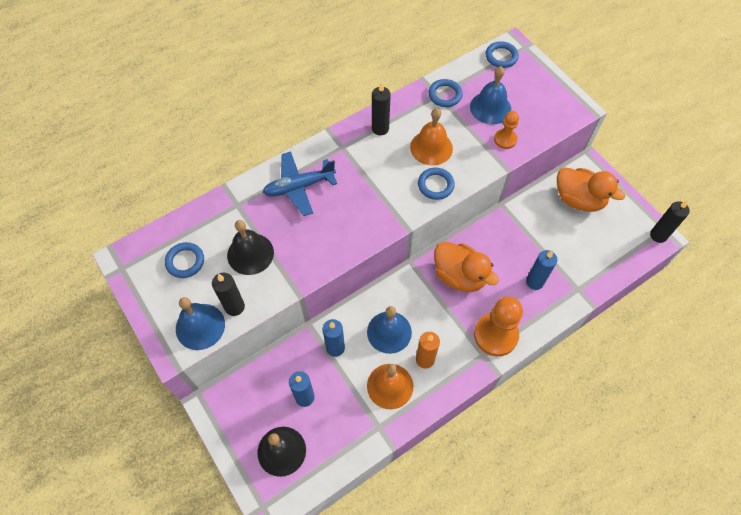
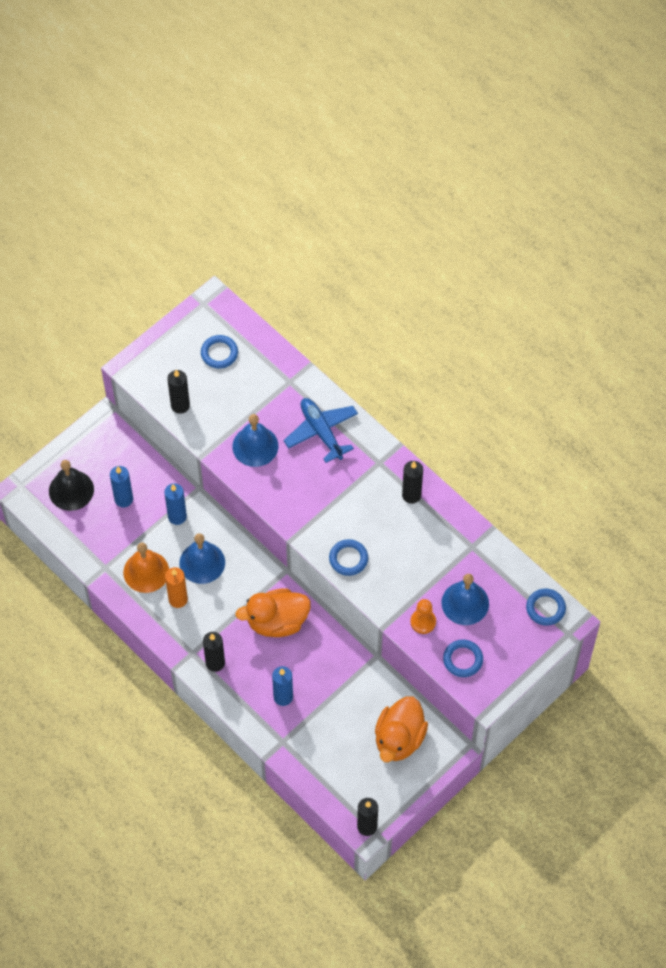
camera: 80 degrees right, 0 degrees up
blue bell [176,297,225,350] -> blue bell moved to [232,414,278,467]
black bell [227,220,274,275] -> none
orange bell [410,108,453,166] -> none
blue ring [428,79,463,107] -> blue ring moved to [443,640,483,677]
orange duck [434,242,499,292] -> orange duck turned 45 degrees clockwise [235,588,311,637]
orange pawn [474,297,523,356] -> black candle [203,632,225,672]

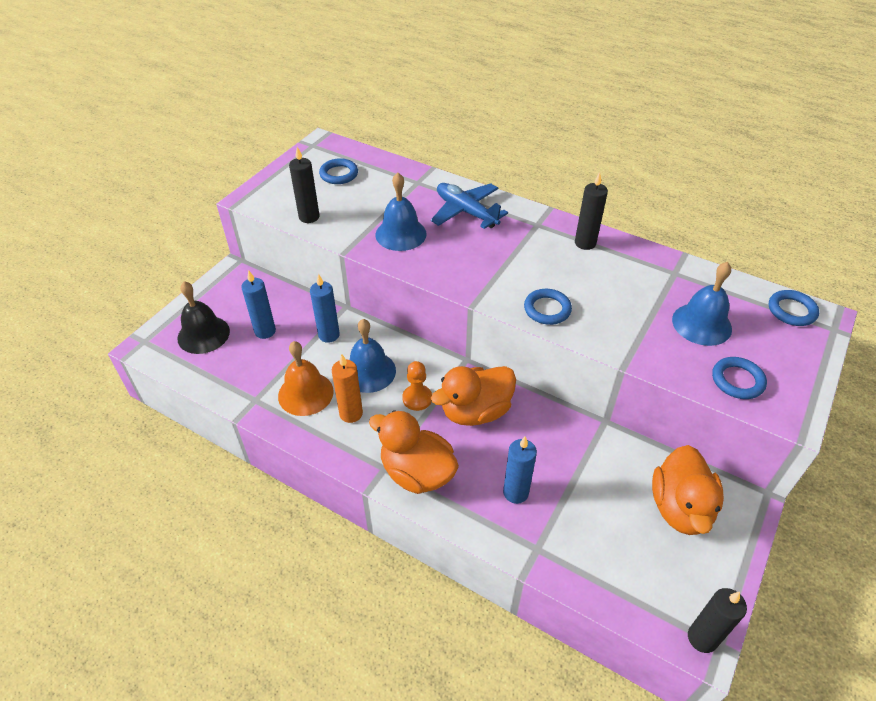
camera: 15 degrees left, 15 degrees down
black candle [203,632,225,672] -> orange duck [369,410,459,494]
orange pawn [410,599,436,634] -> orange pawn moved to [402,361,432,411]

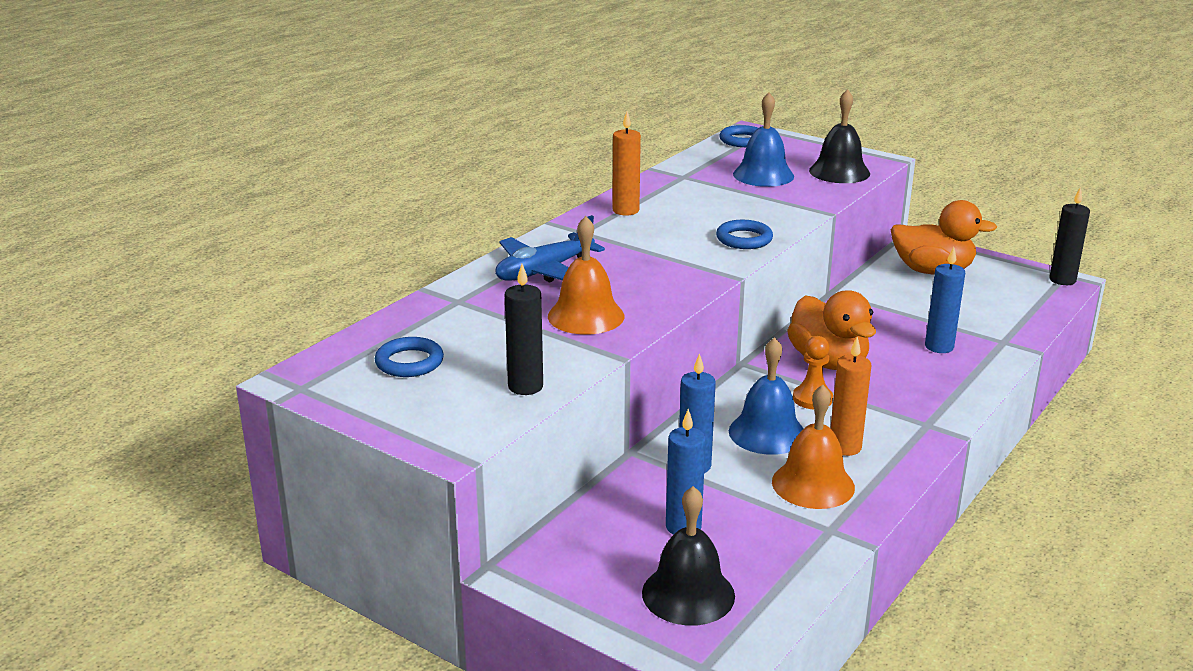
camera: 85 degrees left, 20 degrees down
orange duck [369,410,459,494] -> none
blue bell [375,173,427,251] -> orange bell [548,216,624,334]
black candle [575,172,608,250] -> orange candle [612,111,641,215]
blue ring [712,357,767,399] -> black bell [809,89,870,183]

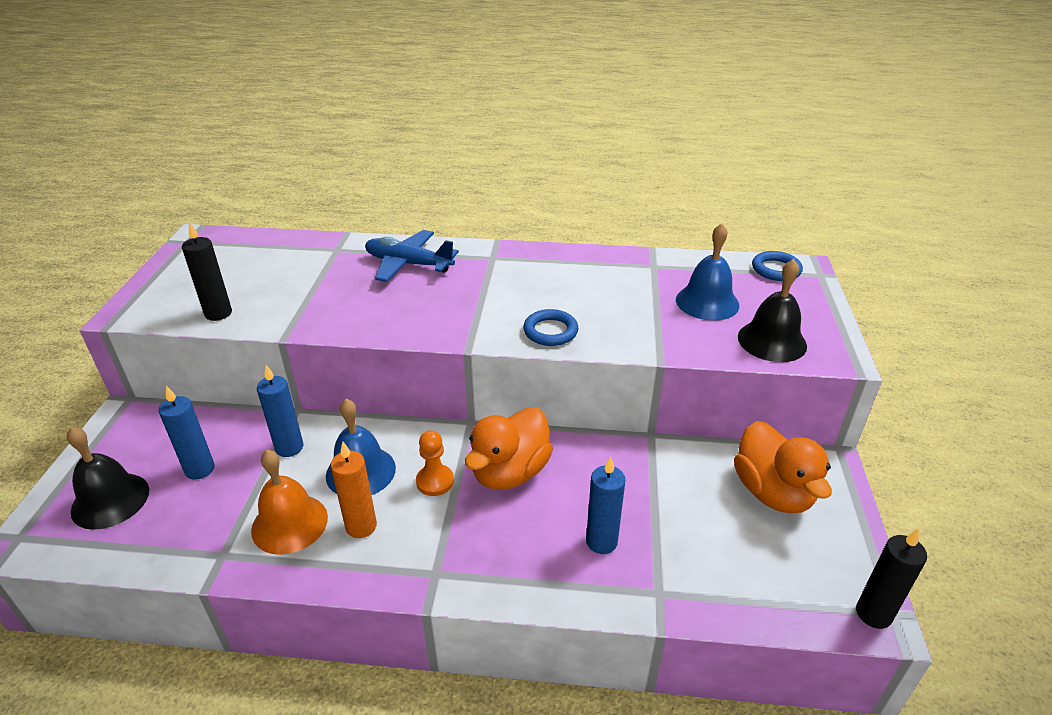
camera: 60 degrees right, 10 degrees up
blue ring [375,337,444,377] -> none
orange bell [548,216,624,334] -> none
orange candle [612,111,641,215] -> none

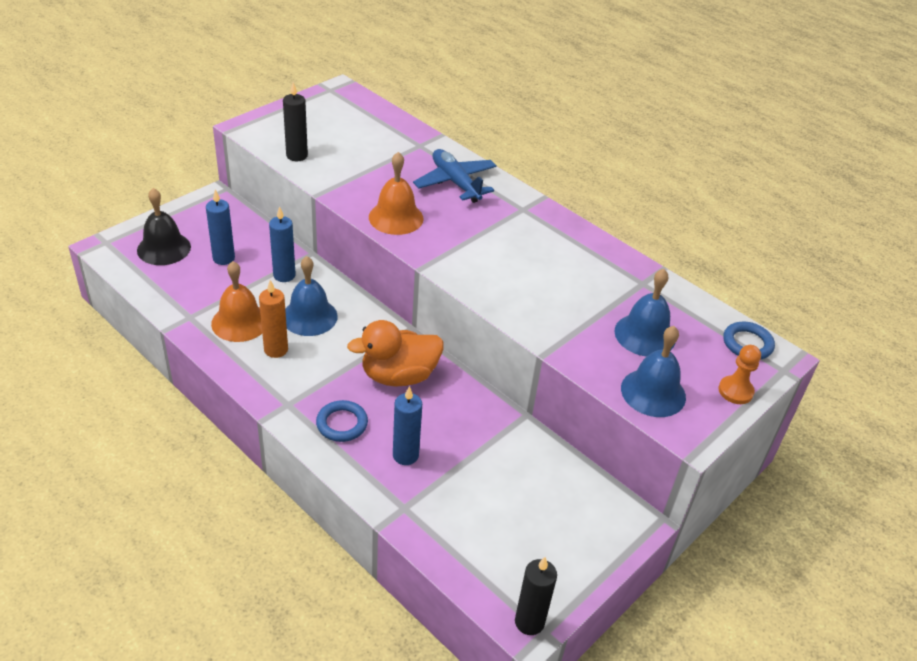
camera: 35 degrees right, 5 degrees up
orange pawn [416,430,454,496] -> orange pawn moved to [718,345,761,404]
blue ring [523,309,579,346] -> blue ring moved to [316,400,368,442]
orange duck [734,421,832,513] -> none
black bell [738,259,807,362] -> blue bell [621,326,686,417]
none -> orange bell [369,152,424,235]

